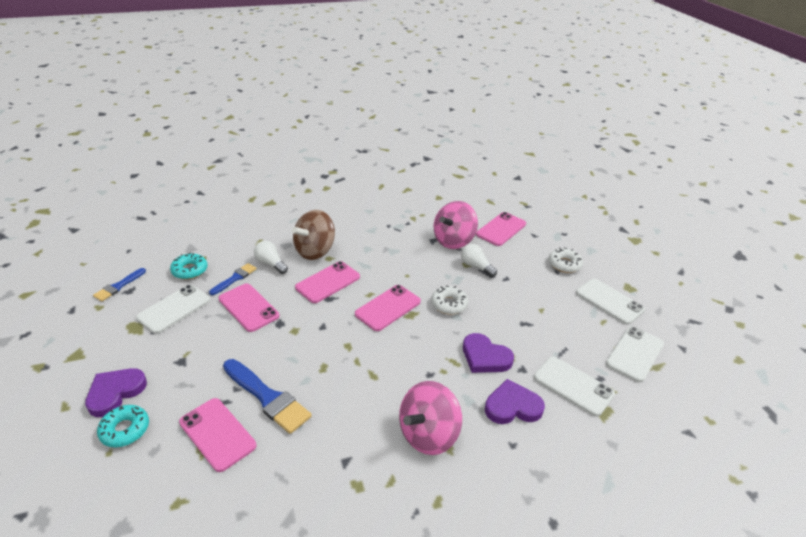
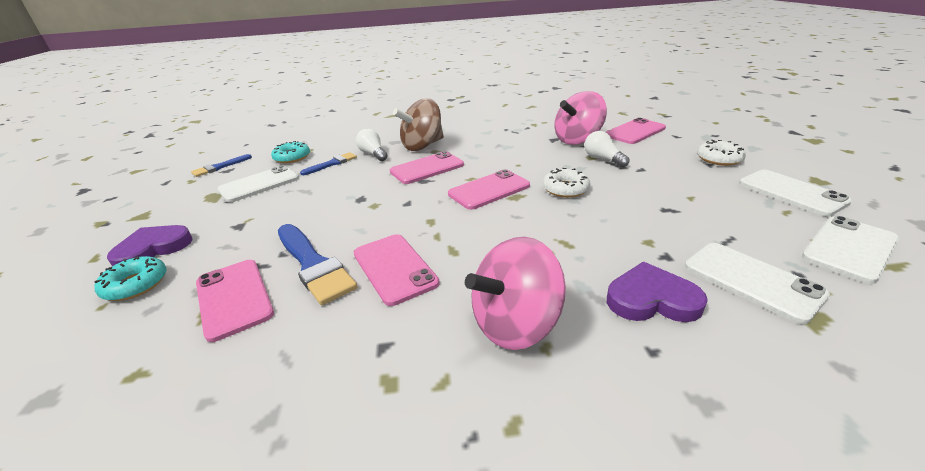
camera: 15 degrees right, 5 degrees down
pink phone [218,283,280,332] -> pink phone moved to [354,234,440,306]
purple heart [463,333,514,373] -> none

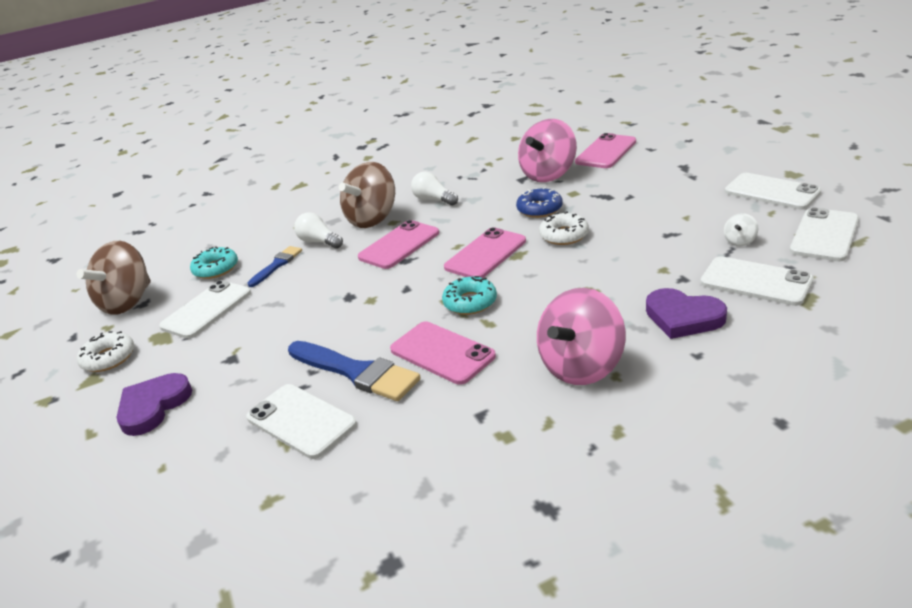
camera: 15 degrees left, 0 degrees up
turquoise donut [95,256,167,301] -> turquoise donut moved to [442,276,497,315]
blue brush [191,154,252,177] -> brown spinning top [77,241,151,315]
pink phone [196,260,274,342] -> white phone [246,384,357,459]
white light bulb [584,131,630,167] -> white light bulb moved to [411,172,458,206]
purple heart [607,262,708,322] -> purple heart turned 135 degrees counterclockwise [646,288,727,339]
white donut [697,140,746,166] -> white donut moved to [77,331,134,372]
none -> blue donut [516,187,563,218]
none -> white spinning top [724,213,758,246]

